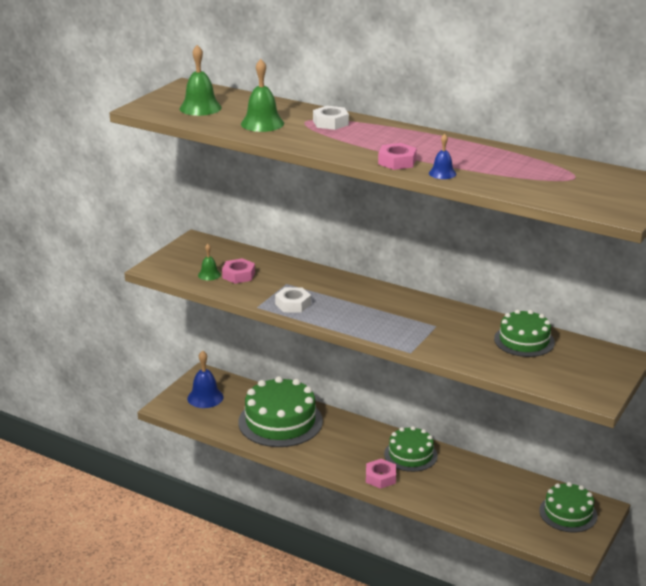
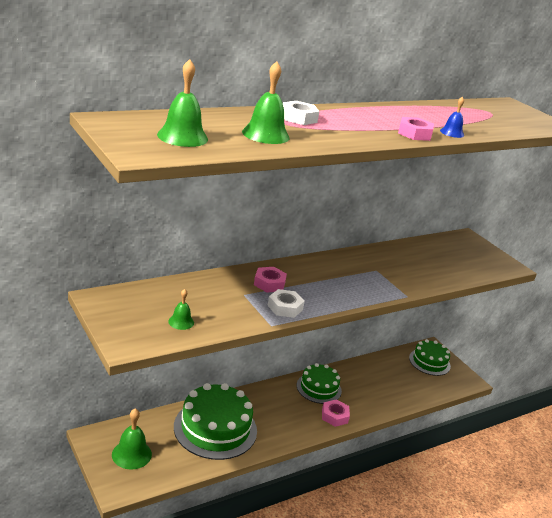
camera: 65 degrees left, 0 degrees up
blue bell [187,350,224,408] -> green bell [112,409,152,470]
pink nut [222,258,255,284] -> pink nut moved to [254,267,287,293]
green cake [494,309,555,357] -> none

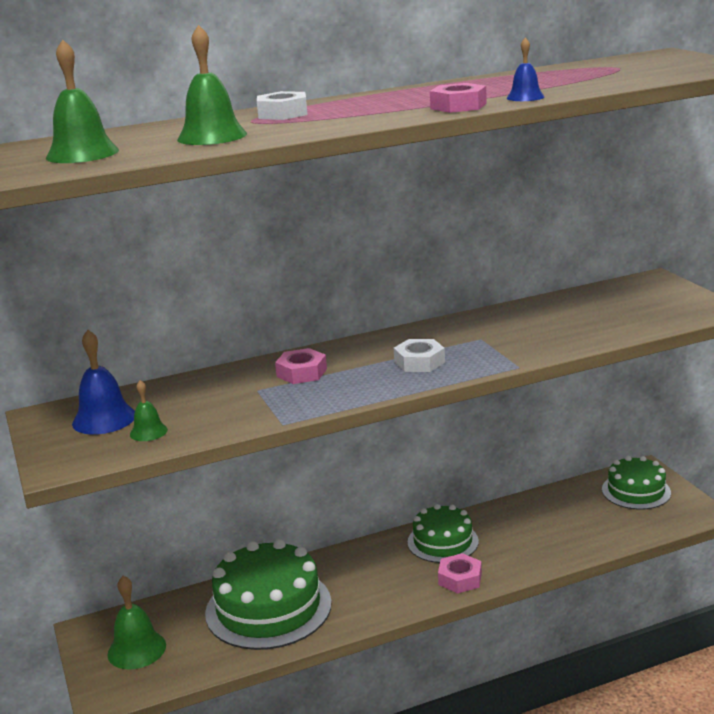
camera: 15 degrees right, 5 degrees down
white nut [267,289,305,318] -> white nut moved to [394,339,445,372]
none -> blue bell [72,330,135,434]

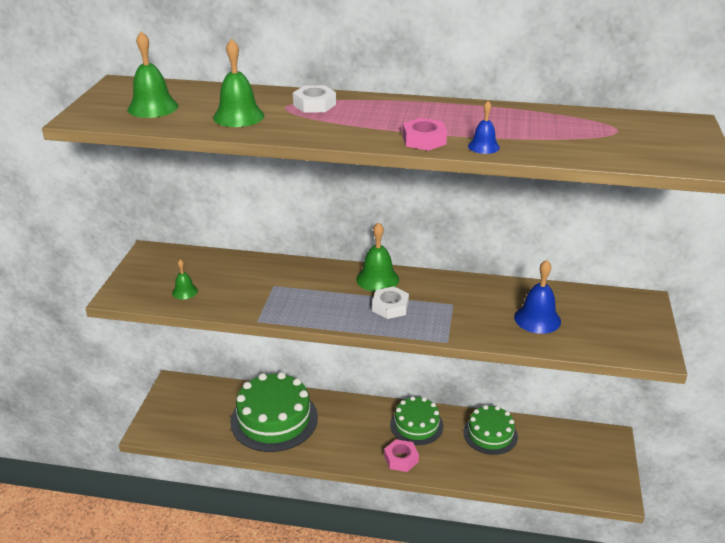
camera: 30 degrees right, 10 degrees up
blue bell [72,330,135,434] -> blue bell moved to [514,260,561,334]
green bell [107,576,166,670] -> green bell moved to [356,222,399,292]
pink nut [275,348,327,384] -> none
green cake [602,456,671,510] -> green cake moved to [463,405,518,455]

